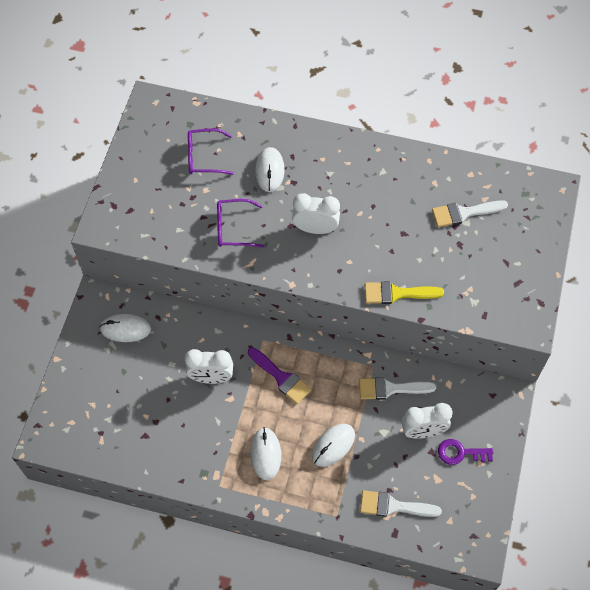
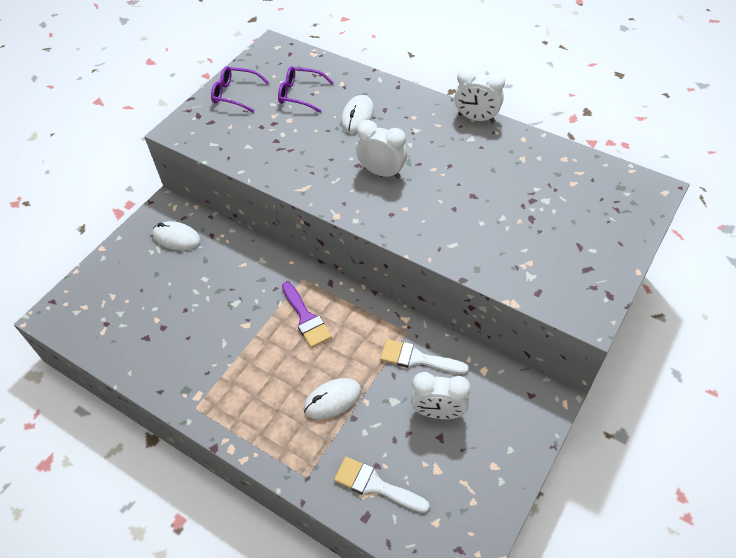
camera: 20 degrees right, 10 degrees down
white clock [185,349,233,384] -> white clock moved to [454,66,505,123]
purple glasses [217,199,264,248] -> purple glasses moved to [211,66,269,112]
white mouse [250,427,281,480] -> none
yellow brush [365,281,444,304] -> none
white brush [432,200,508,227] -> none
purple key [438,439,494,465] -> none

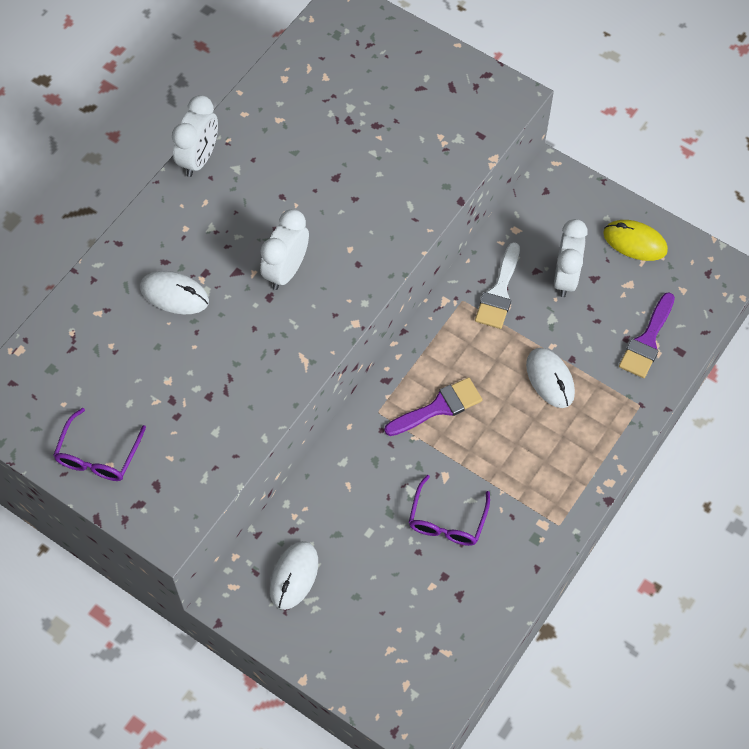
camera: 90 degrees left, 10 degrees up
purple glasses [278,66,334,113] -> purple glasses moved to [409,475,490,546]
white brush [334,457,430,513] -> purple brush [619,292,675,378]
none -> yellow mouse [603,220,668,261]

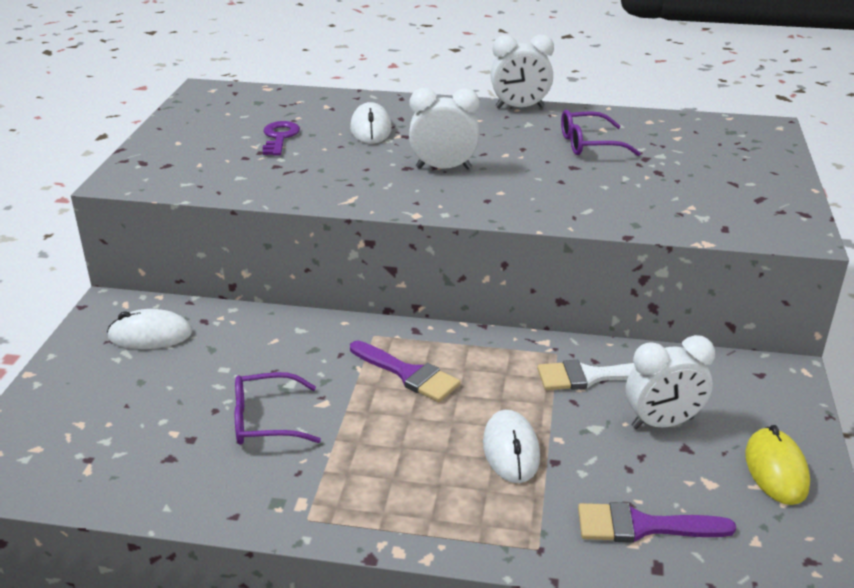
camera: 65 degrees right, 30 degrees down
purple glasses [53,408,146,481] -> purple glasses moved to [561,110,641,156]
white mouse [526,348,575,408] -> white mouse turned 45 degrees counterclockwise [483,410,540,483]
none -> purple key [263,121,300,156]

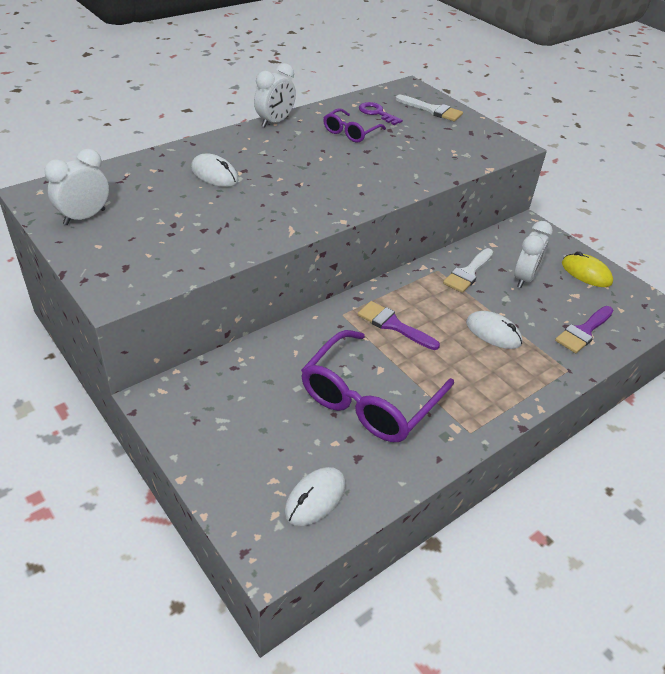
camera: 50 degrees left, 10 degrees up
white mouse [107,309,192,349] -> white mouse moved to [285,467,346,526]
purple glasses [235,372,321,445] -> purple glasses [301,330,454,442], size x1.89
purple key [263,121,300,156] -> purple key moved to [359,102,403,125]
purple brush [350,341,461,402] -> purple brush turned 135 degrees counterclockwise [358,301,440,350]
white clock [409,88,480,169] -> white clock moved to [44,149,109,225]
none -> white brush [396,95,463,121]

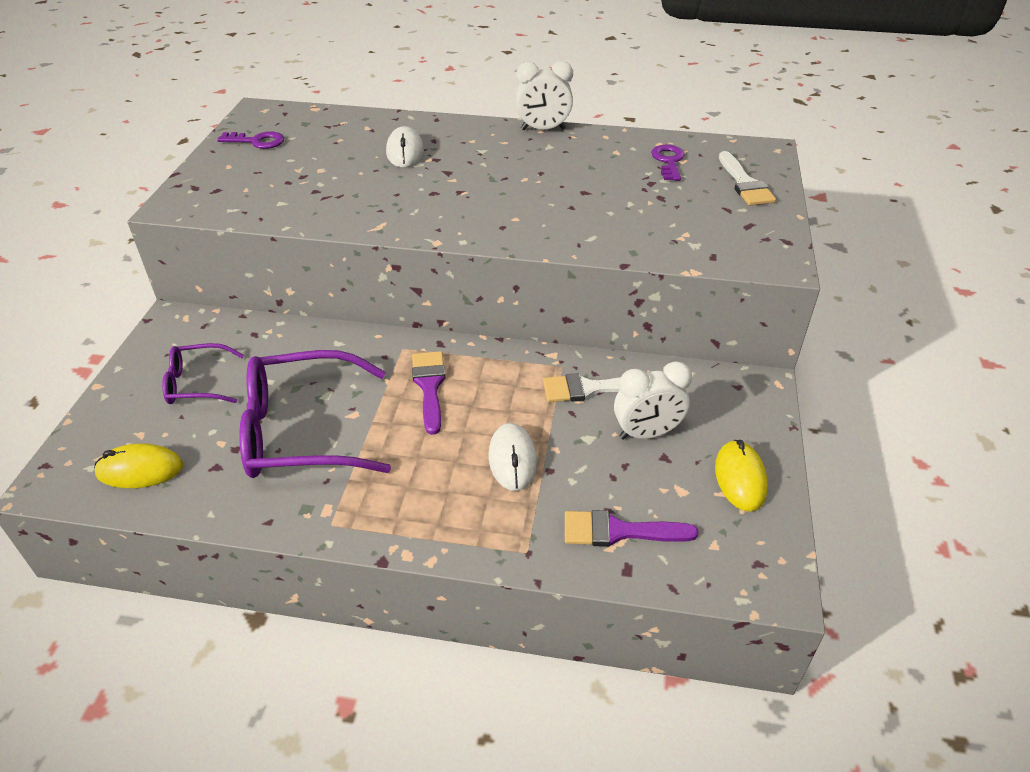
camera: 50 degrees right, 0 degrees up
white clock [44,149,109,225] -> purple key [217,131,284,149]
white mouse [285,467,346,526] -> yellow mouse [94,443,183,488]
purple glasses [323,108,386,143] -> purple glasses moved to [162,343,244,404]

